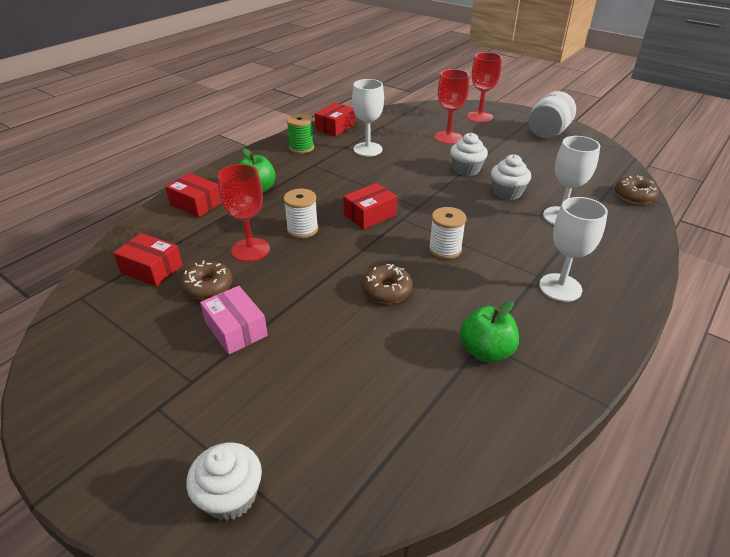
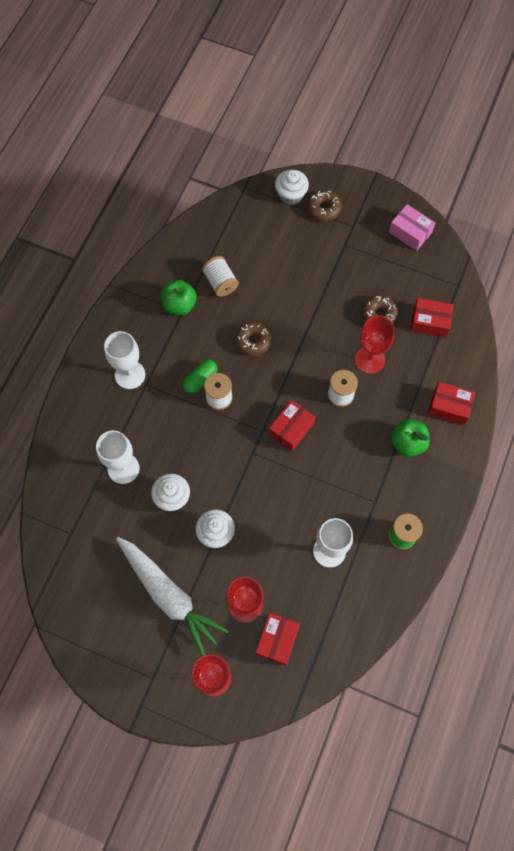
camera: 165 degrees right, 30 degrees up
pink box [200,286,268,354] -> pink box moved to [389,204,435,251]
red box [315,103,355,136] -> red box moved to [256,613,300,666]
white jar [529,91,576,138] -> none
brown donut [615,175,659,205] -> brown donut moved to [307,190,342,221]
none -> white carrot [116,537,229,656]
none -> green capsule [183,359,218,394]
none -> white spool [202,256,239,297]

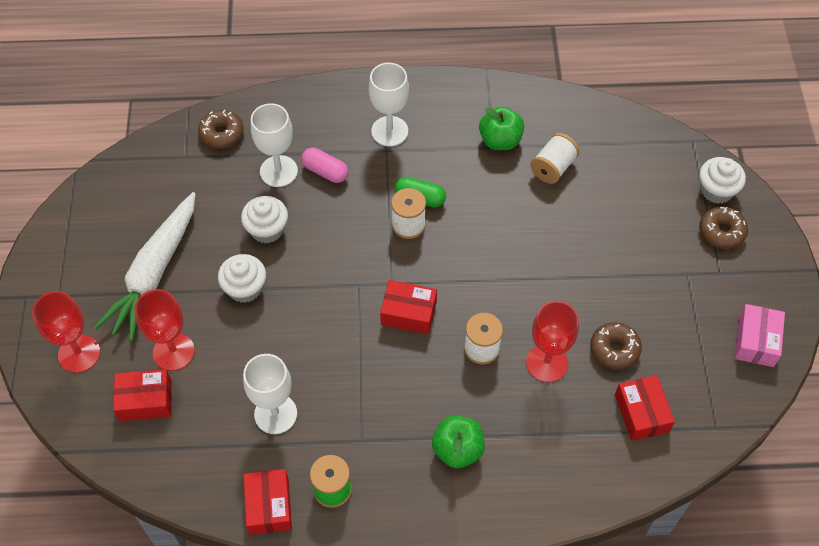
camera: 65 degrees right, 10 degrees down
brown donut [235,322,272,356] -> brown donut moved to [198,110,244,149]
red box [428,382,476,425] -> red box moved to [243,469,292,535]
none -> pink capsule [301,148,348,183]

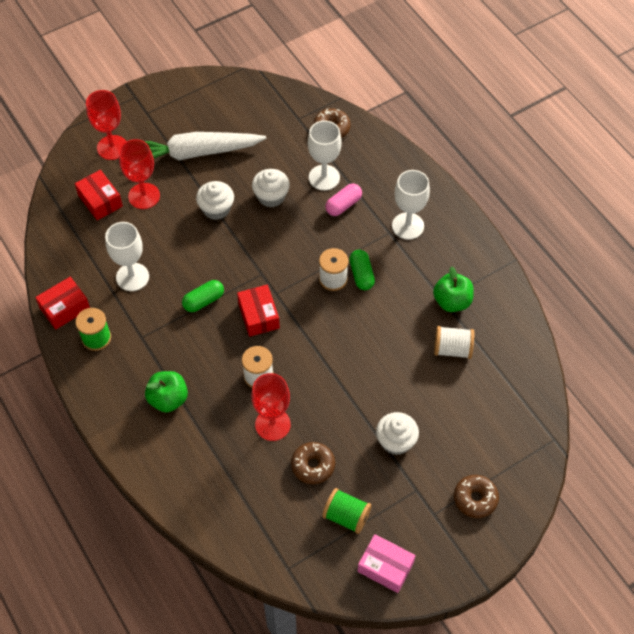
camera: 60 degrees right, 0 degrees up
pink capsule [301,148,348,183] -> pink capsule turned 45 degrees clockwise [325,184,362,216]
red box [615,375,675,441] -> none
white cupcake [699,157,746,204] -> white cupcake moved to [376,412,419,455]
pink box [734,304,785,367] -> pink box turned 45 degrees clockwise [357,534,416,593]
none -> green capsule [182,280,224,312]
none -> green spool [322,488,372,534]

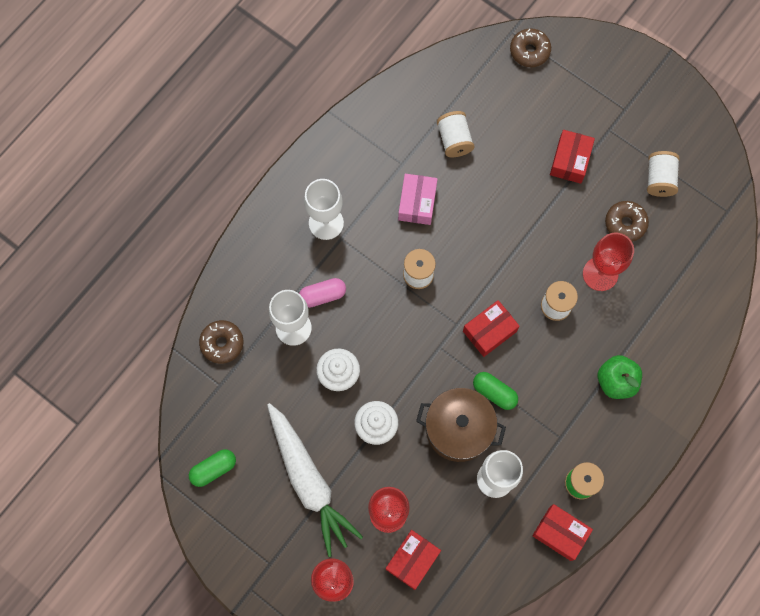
camera: 110 degrees left, 15 degrees up
green spool [322,488,372,534] -> white spool [647,151,680,197]
pink capsule [325,184,362,216] -> pink capsule turned 45 degrees counterclockwise [299,278,346,308]
green capsule [349,250,375,290] -> green capsule moved to [189,449,236,487]
pink box [357,534,416,593] -> pink box moved to [398,174,438,225]
white cupcake [376,412,419,455] -> red box [550,130,595,184]
green apple [433,266,474,312] -> none
brown donut [454,475,499,518] -> brown donut moved to [510,28,551,67]
none -> brown pot [416,388,506,462]

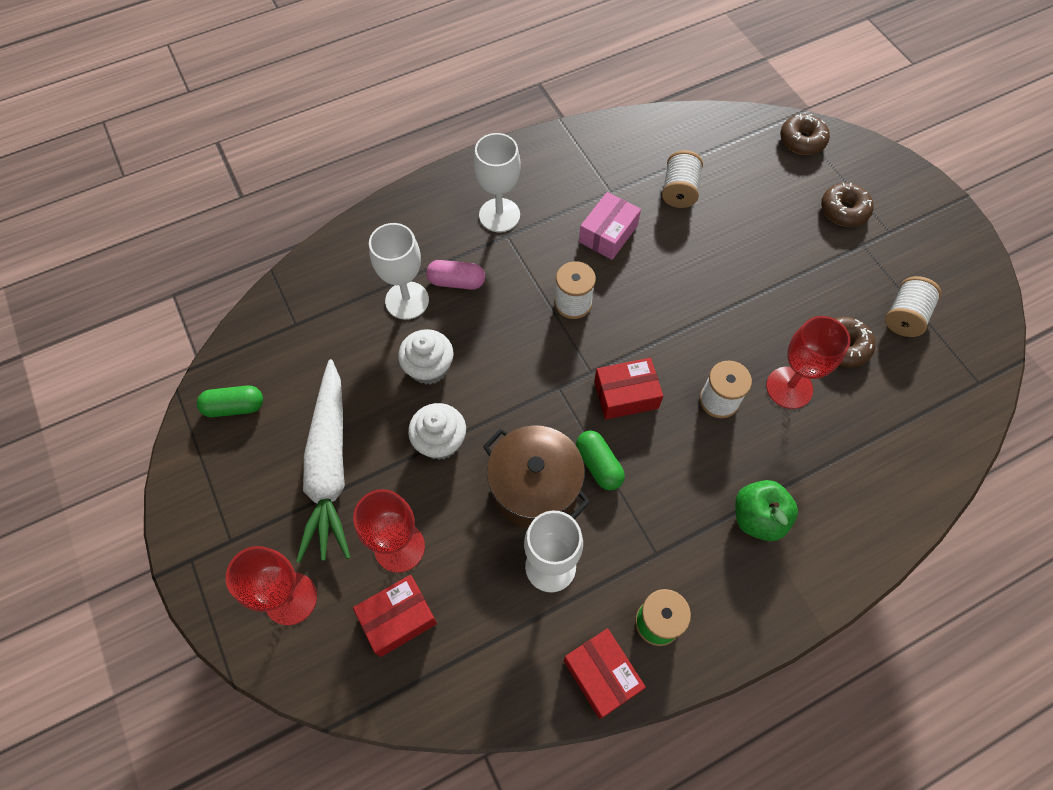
camera: 25 degrees right, 10 degrees down
brown donut [199,320,243,364] -> brown donut moved to [821,182,873,227]
red box [550,130,595,184] -> none

